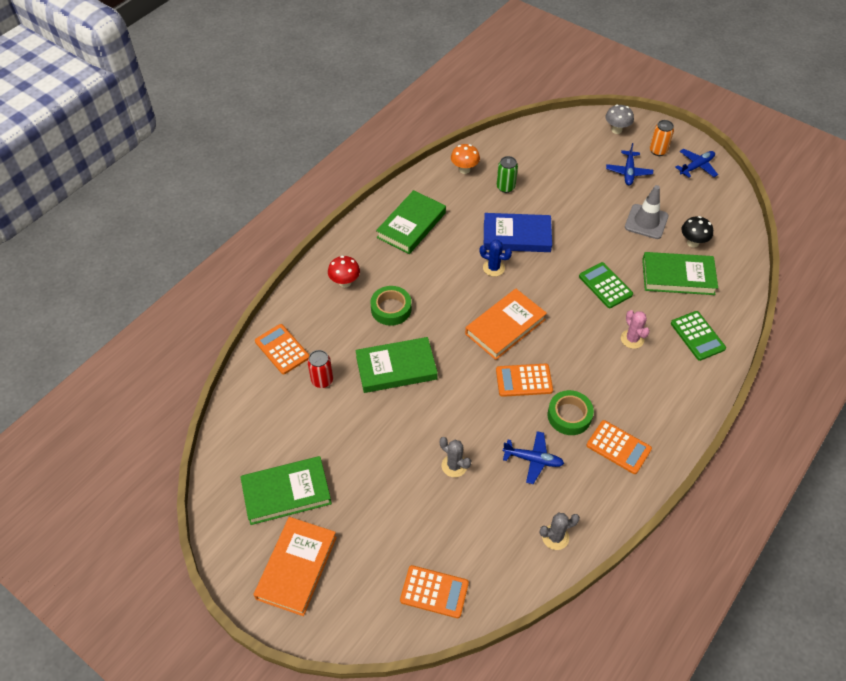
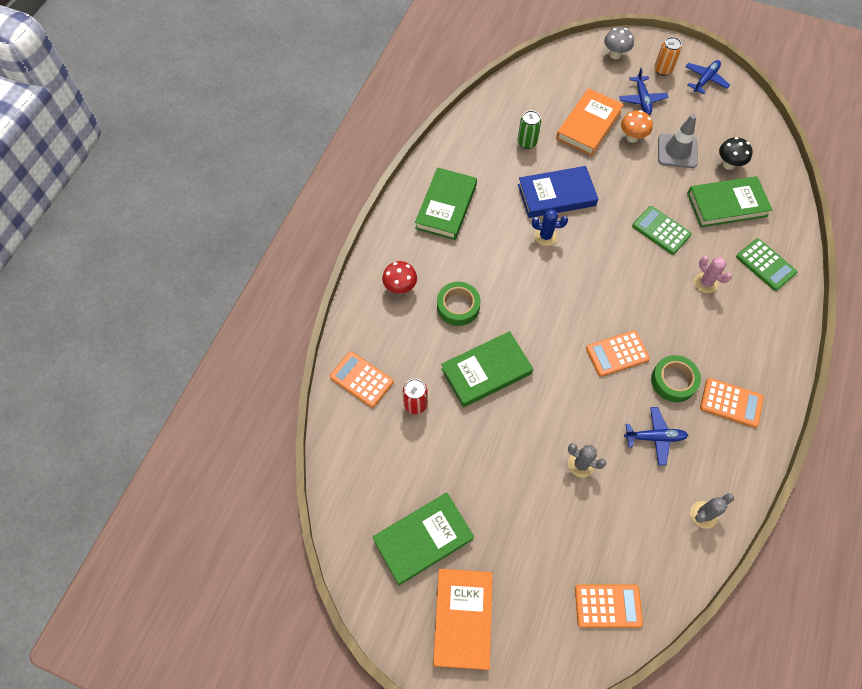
camera: 15 degrees left, 10 degrees up
orange mushroom [451,144,480,174] -> orange mushroom moved to [621,110,653,143]
orange book [465,289,547,360] -> orange book moved to [556,88,624,156]

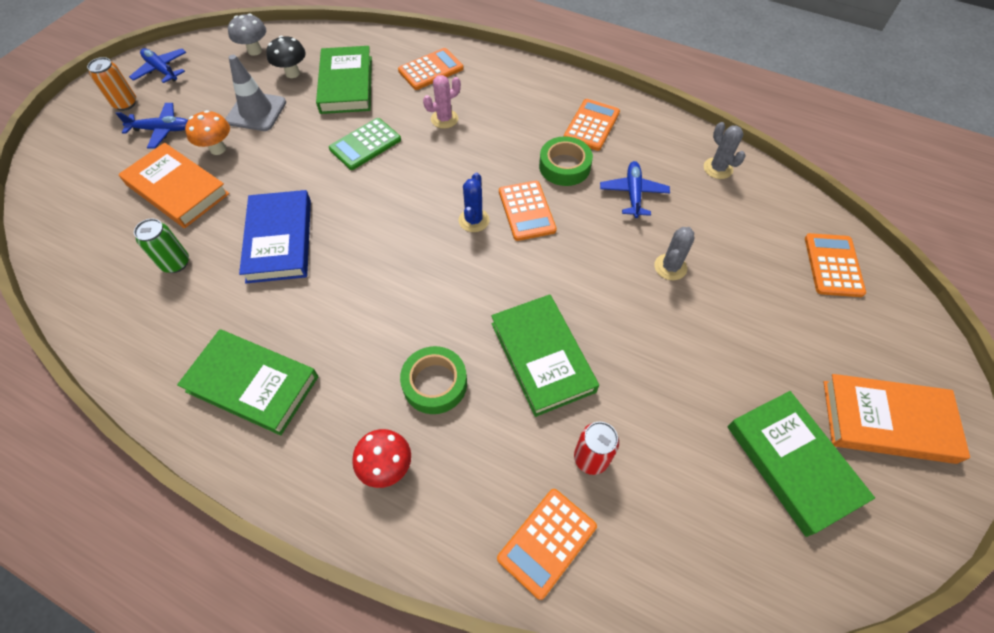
camera: 85 degrees left, 5 degrees down
blue cactus [532,209,568,246] -> blue cactus moved to [459,173,490,232]
grey mushroom [604,27,634,59] -> grey mushroom moved to [228,14,266,56]
green calculator [736,238,797,291] -> orange calculator [398,48,464,90]

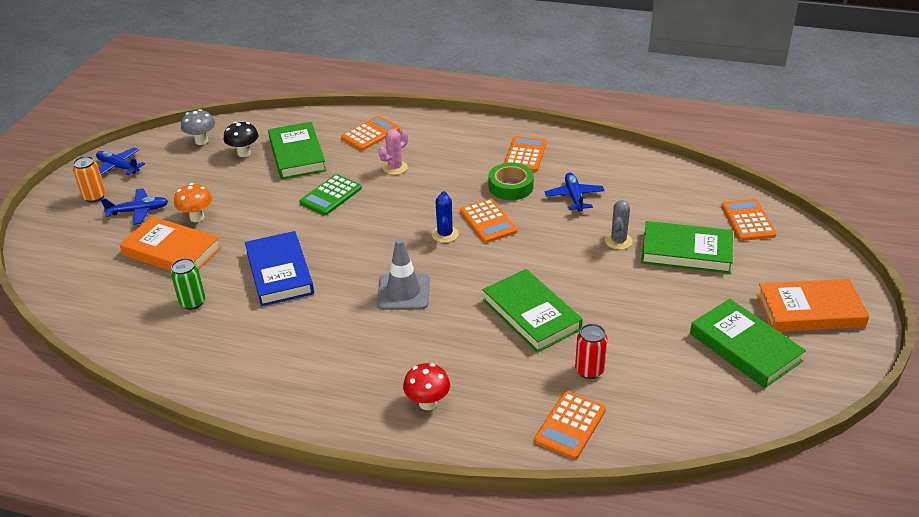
camera: 10 degrees left, 20 degrees down
green book [177,329,319,435] -> green book moved to [641,221,733,274]
grey traffic cone [225,55,286,131] -> grey traffic cone moved to [377,239,430,310]
green tape [400,346,467,414] -> none
grey cactus [704,122,746,179] -> none

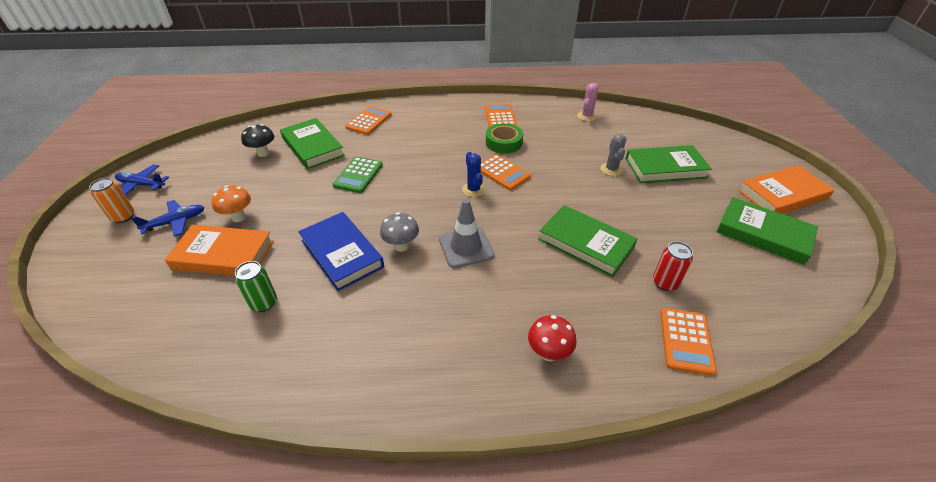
camera: 20 degrees left, 5 degrees up
grey mushroom [181,109,215,145] -> grey mushroom moved to [380,212,419,252]
pink cactus [378,129,408,175] -> pink cactus moved to [577,83,598,121]
blue plane [545,172,604,212] -> none
orange calculator [721,199,776,241] -> none

